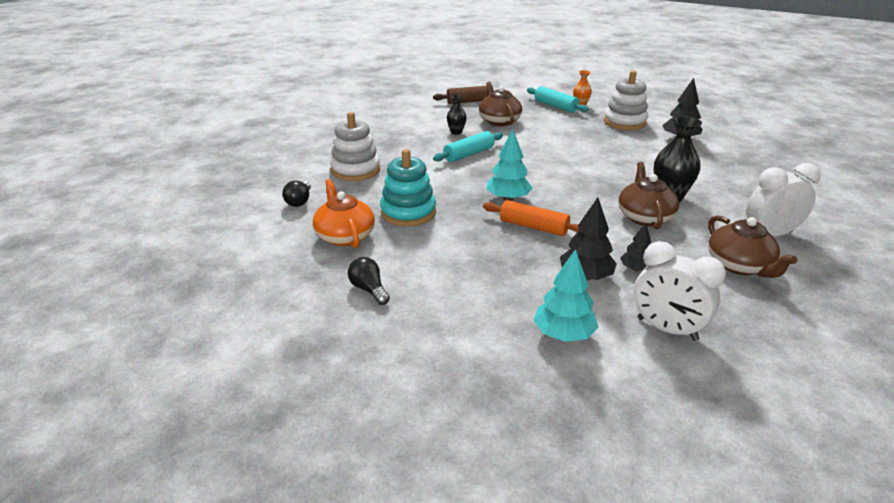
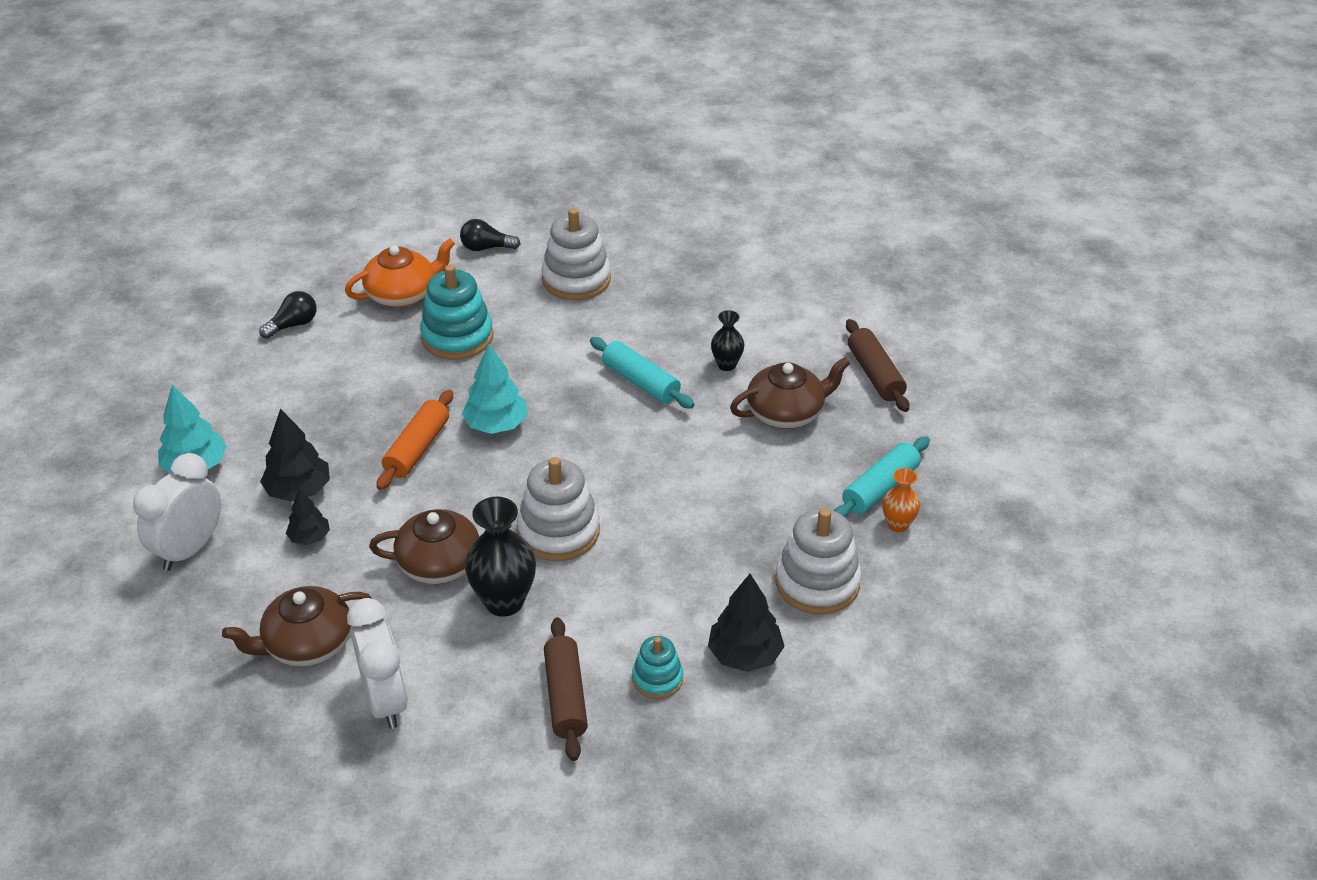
camera: 85 degrees right, 10 degrees up
none -> white stacking toy [517,457,600,561]
none -> brown rolling pin [544,617,588,761]
none -> turquoise stacking toy [632,636,683,699]

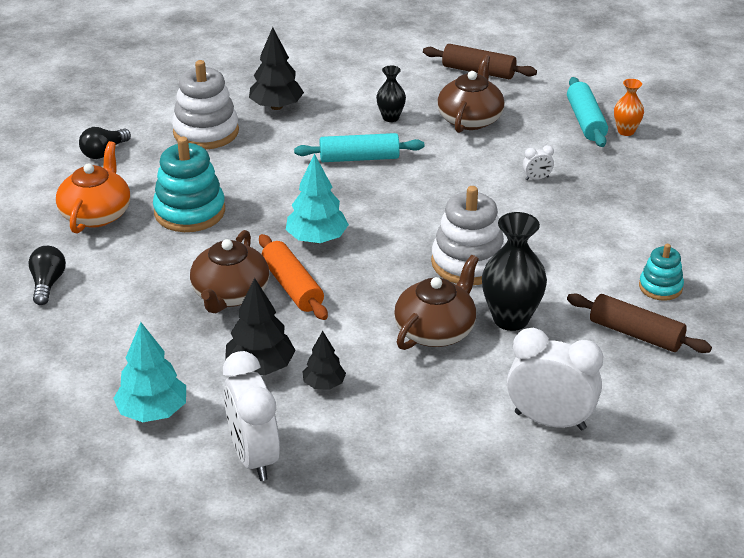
camera: 50 degrees left, 5 degrees down
brown teapot [222,586,372,667] -> brown teapot moved to [190,230,269,313]
black tree [708,574,785,672] -> black tree moved to [249,27,304,110]
white stacking toy [775,508,862,615] -> none
none -> white clock [523,145,554,180]

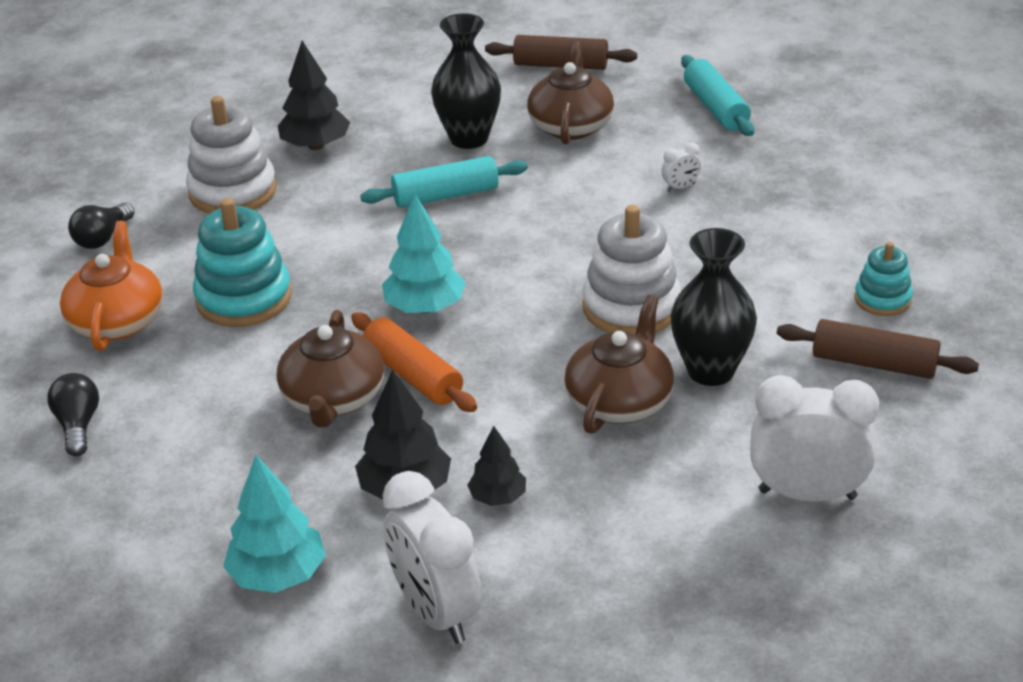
camera: 10 degrees left, 0 degrees up
black vase [376,65,406,122] -> black vase [431,13,501,149], size x1.79
orange vase [614,79,644,136] -> none

